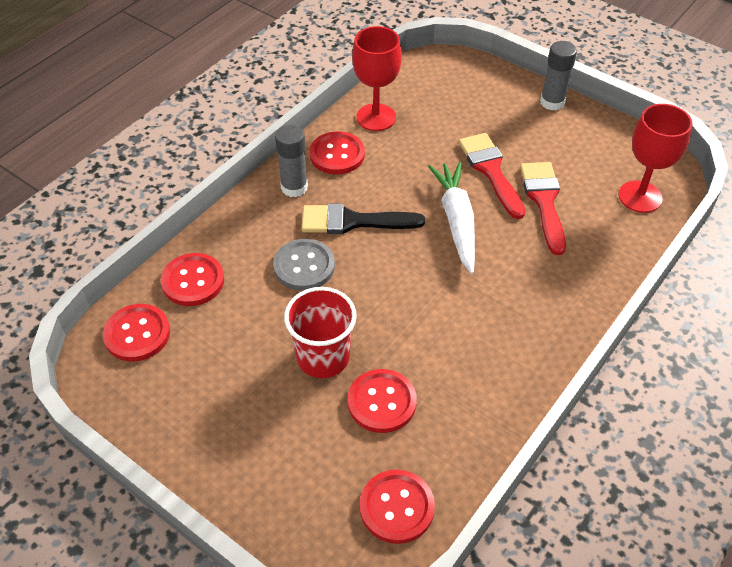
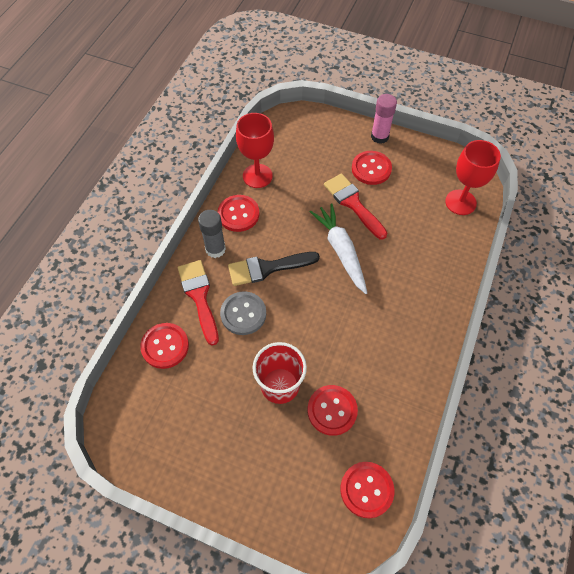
camera: 15 degrees left, 10 degrees up
red button [103,304,170,362] -> red button moved to [352,151,392,185]
red brush [520,162,566,255] -> red brush moved to [178,260,219,346]
grey glue stick [540,41,577,110] -> pink glue stick [371,94,397,144]

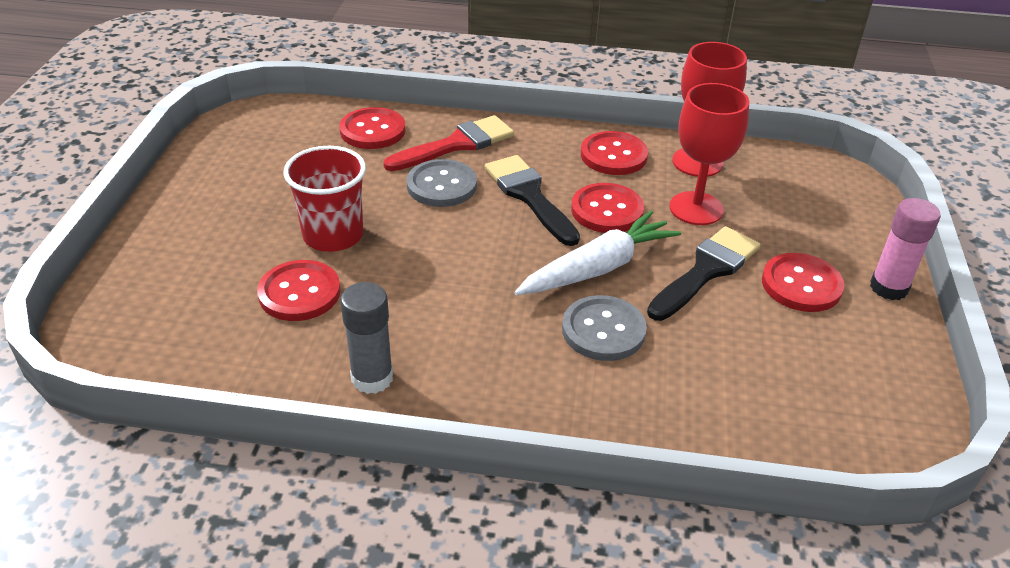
camera: 75 degrees right, 20 degrees down
grey glue stick [198,210,226,258] -> grey glue stick moved to [340,282,393,394]
red brush [324,174,387,240] -> black brush [647,226,760,321]
red button [340,462,394,518] -> red button moved to [571,183,644,233]
red goblet [445,140,501,215] -> red goblet moved to [669,83,749,225]
none -> grey button [562,295,647,361]

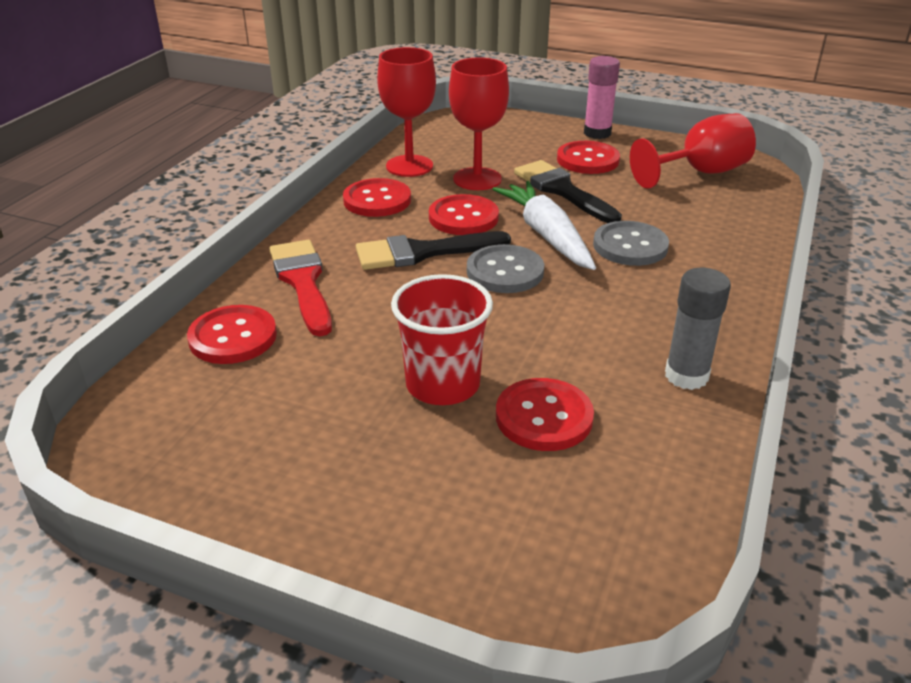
camera: 75 degrees left, 5 degrees down
grey button [407,159,477,207] -> grey button moved to [467,244,544,293]
none -> red goblet [630,113,756,189]

